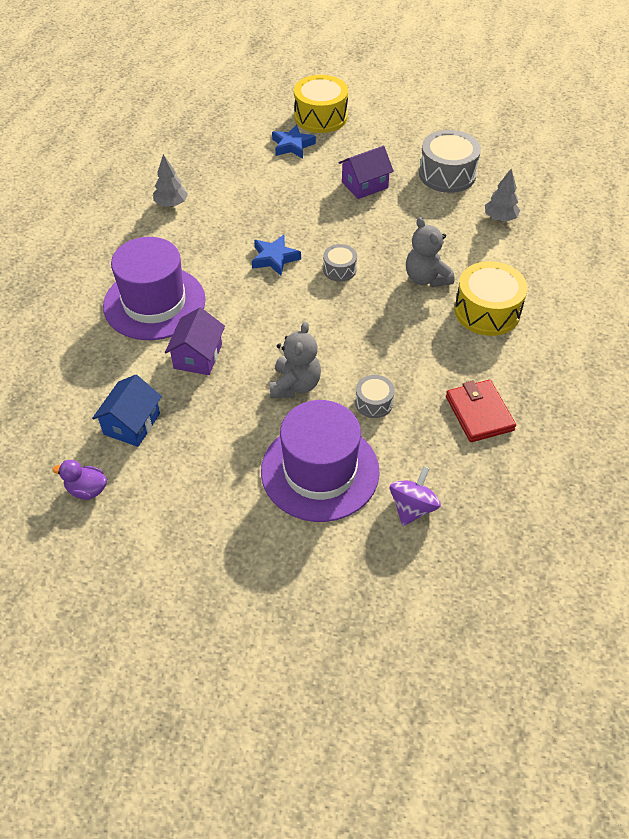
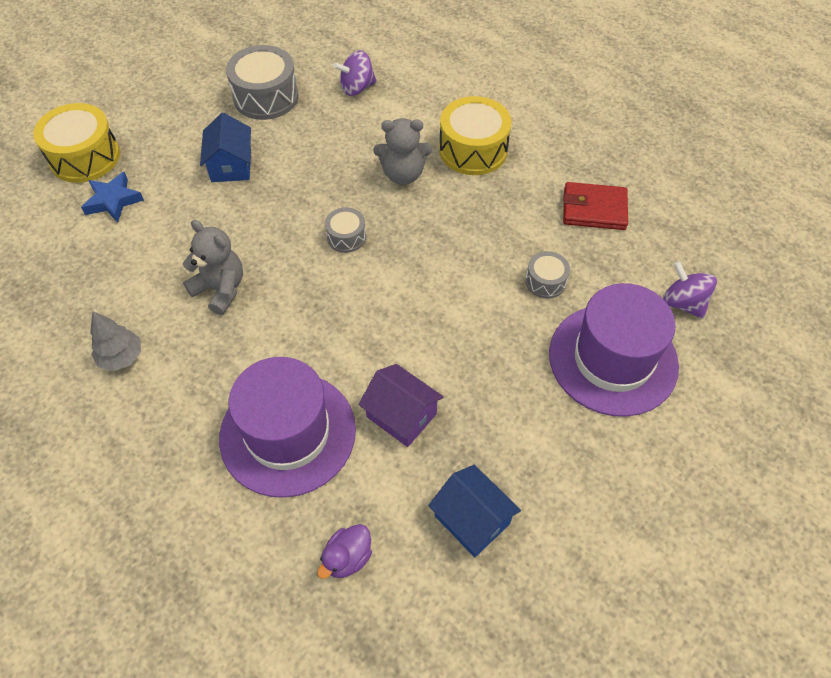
camera: 65 degrees left, 5 degrees up
purple duck [52,460,107,500] -> purple duck moved to [317,524,372,579]
blue star [252,235,301,276] -> none
grey teddy bear [270,322,321,398] -> grey teddy bear moved to [183,220,243,315]
purple house [339,146,394,199] -> blue house [200,113,251,182]
grey tree [485,169,520,222] -> purple spinning top [333,50,377,96]

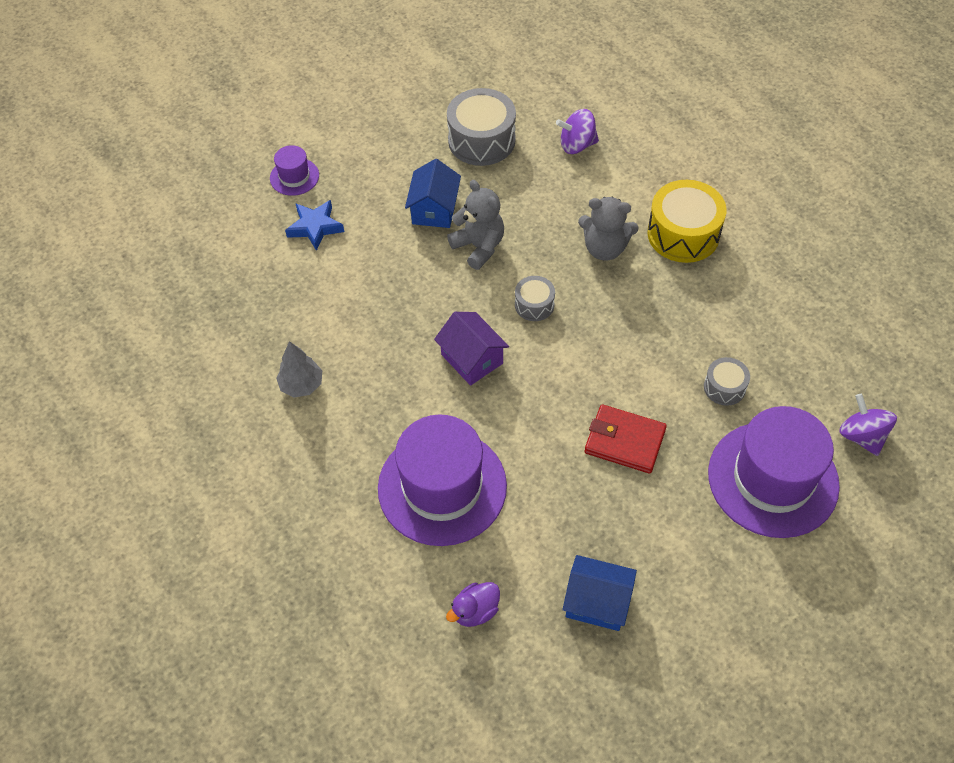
camera: 15 degrees right, 0 degrees up
yellow drum [33,103,120,183] -> purple hat [270,145,319,196]
grey teddy bear [183,220,243,315] -> grey teddy bear moved to [447,180,504,270]
purple house [358,364,444,447] -> purple house moved to [434,312,509,386]
blue house [428,465,521,557] -> blue house turned 45 degrees counterclockwise [562,555,637,631]
red wallet [563,182,628,230] -> red wallet moved to [585,404,667,474]

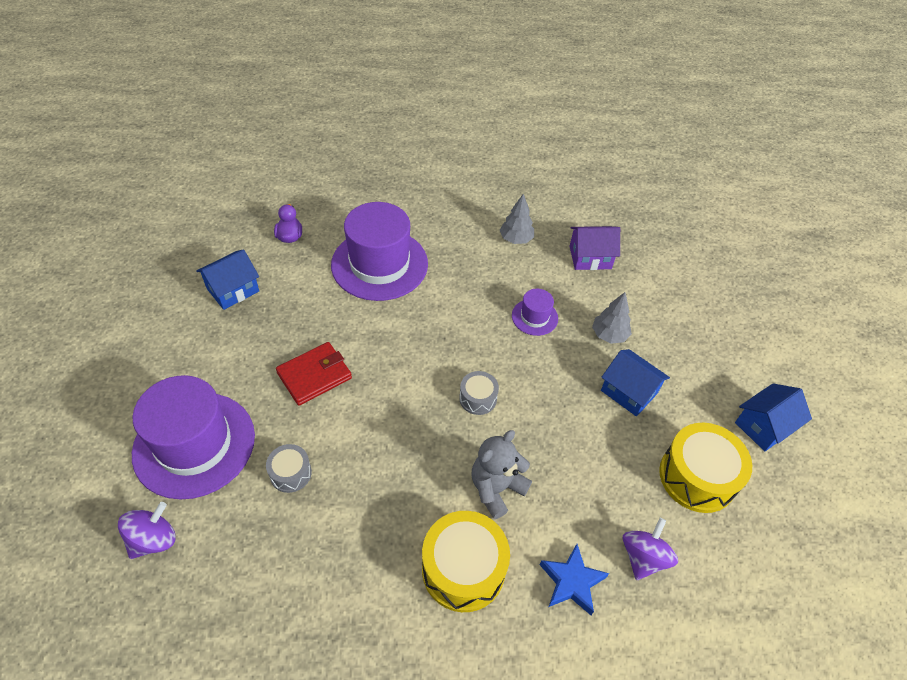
camera: 120 degrees right, 5 degrees down
purple hat [270,145,319,196] -> purple hat moved to [512,289,558,336]
blue star [285,200,344,251] -> blue star moved to [540,544,609,615]
purple house [434,312,509,386] -> purple house moved to [570,226,620,270]
grey drum [447,88,516,166] -> yellow drum [659,423,752,513]
grey teddy bear [447,180,504,270] -> none
purple spinning top [839,394,897,456] -> purple spinning top turned 60 degrees counterclockwise [118,502,176,559]
none -> grey tree [592,292,632,344]
none -> blue house [735,383,812,451]

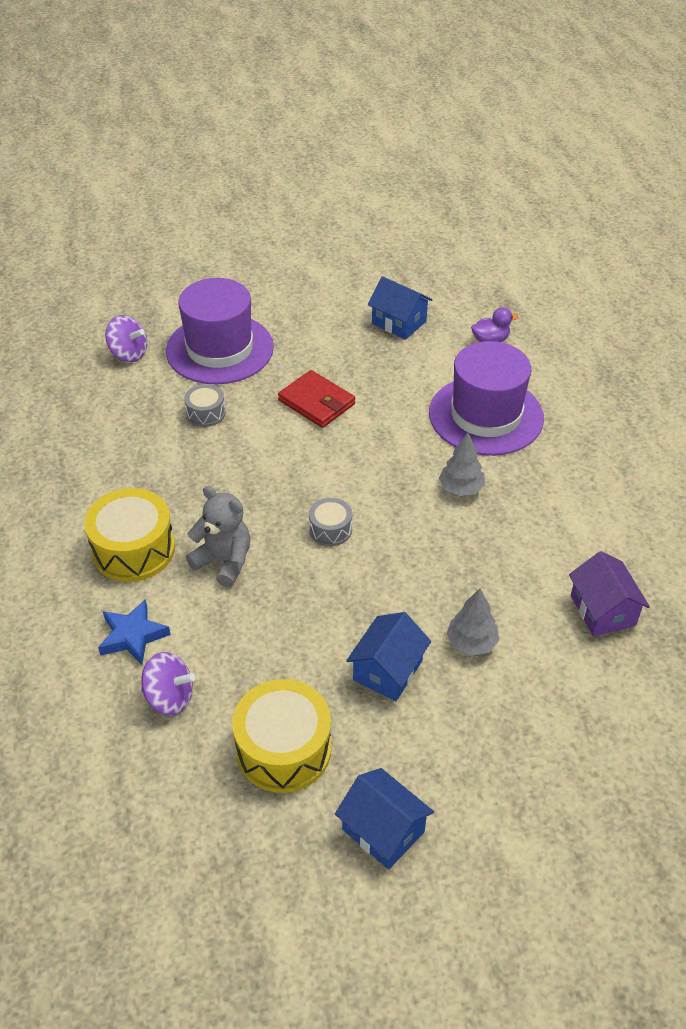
camera: 80 degrees right, 5 degrees down
grey tree [500,194,534,244] -> grey tree moved to [439,432,485,496]
purple hat [512,289,558,336] -> none

